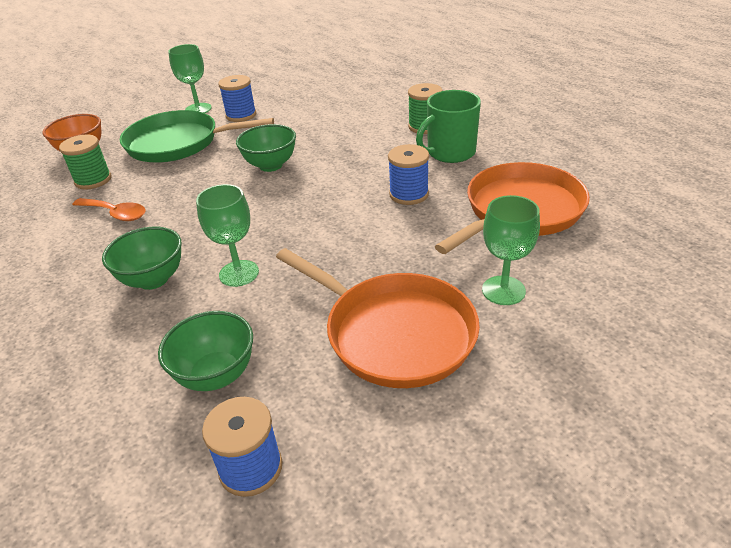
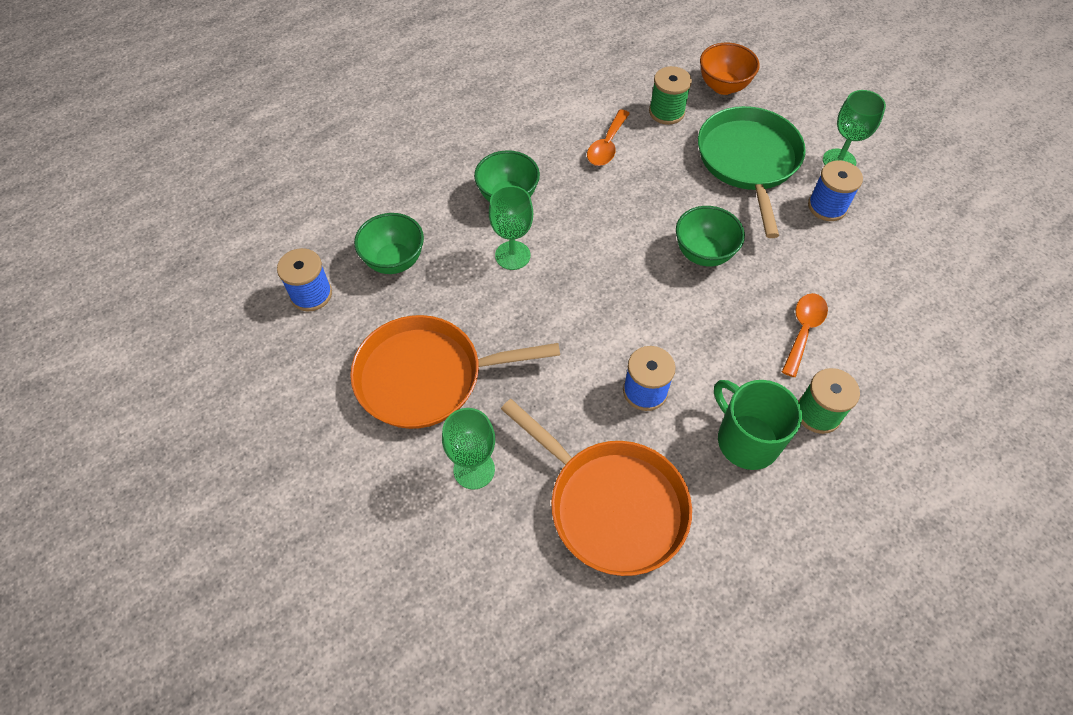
camera: 85 degrees right, 20 degrees up
orange pan [276,248,480,388] -> orange pan turned 45 degrees clockwise [350,315,560,429]
none -> orange spoon [782,293,828,377]

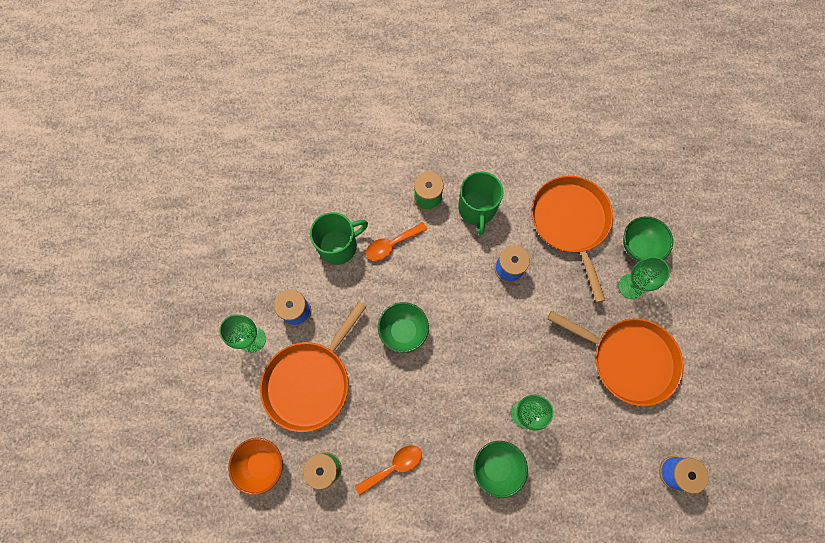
camera: 145 degrees left, 15 degrees up
green bowl [354,213,424,274] -> green bowl moved to [623,216,673,262]
green pan [698,106,806,238] -> orange pan [260,301,367,432]
none -> green mug [310,212,368,265]

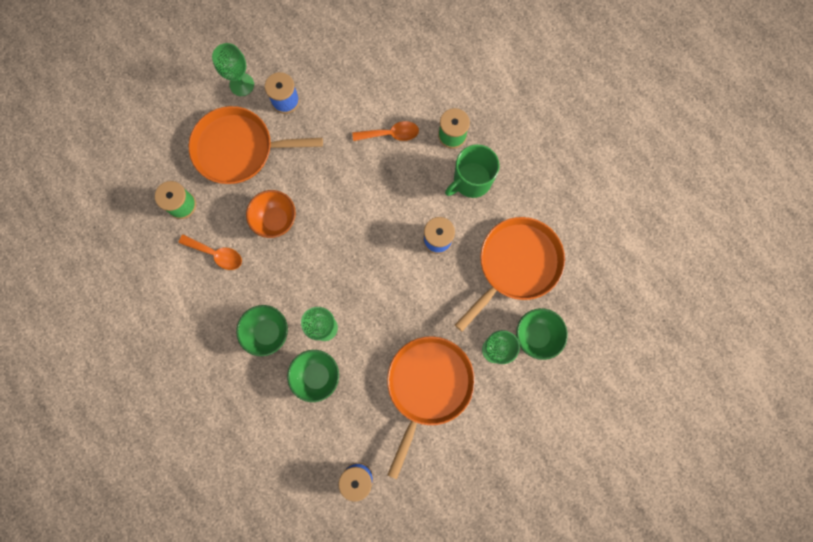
camera: 55 degrees right, 5 degrees up
orange bowl [228,438,283,495] -> orange bowl moved to [246,190,296,238]
green mug [310,212,368,265] -> none
orange spoon [366,222,427,261] -> orange spoon turned 150 degrees clockwise [352,121,419,141]
green bowl [378,302,429,353] -> green bowl moved to [287,350,339,402]
orange pan [547,311,684,406] -> orange pan turned 150 degrees counterclockwise [387,336,475,479]

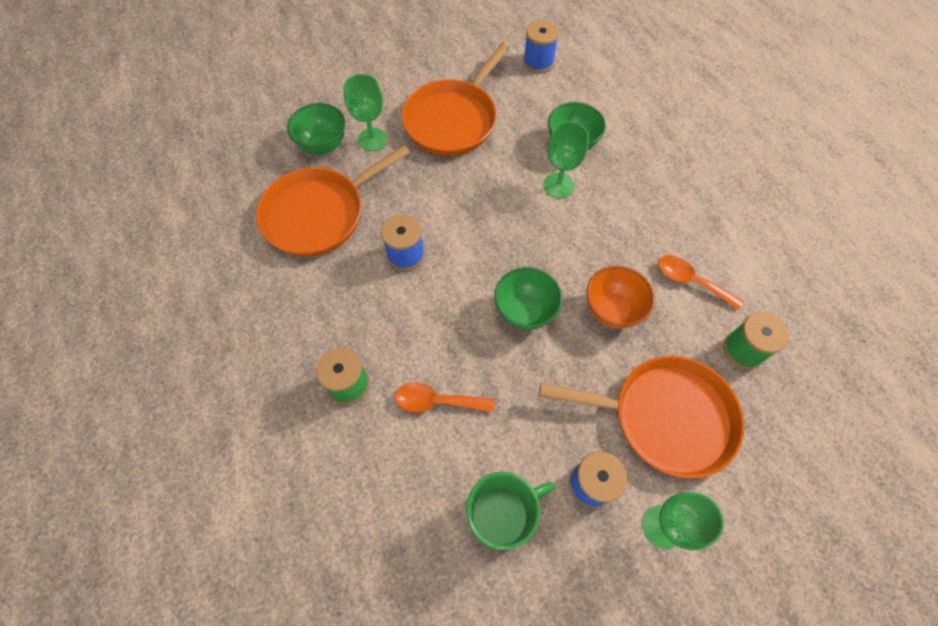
camera: 170 degrees left, 15 degrees down
green bowl [236,305,288,356] -> green bowl moved to [494,267,562,330]
green mug [445,144,500,198] -> green mug moved to [466,472,555,550]

